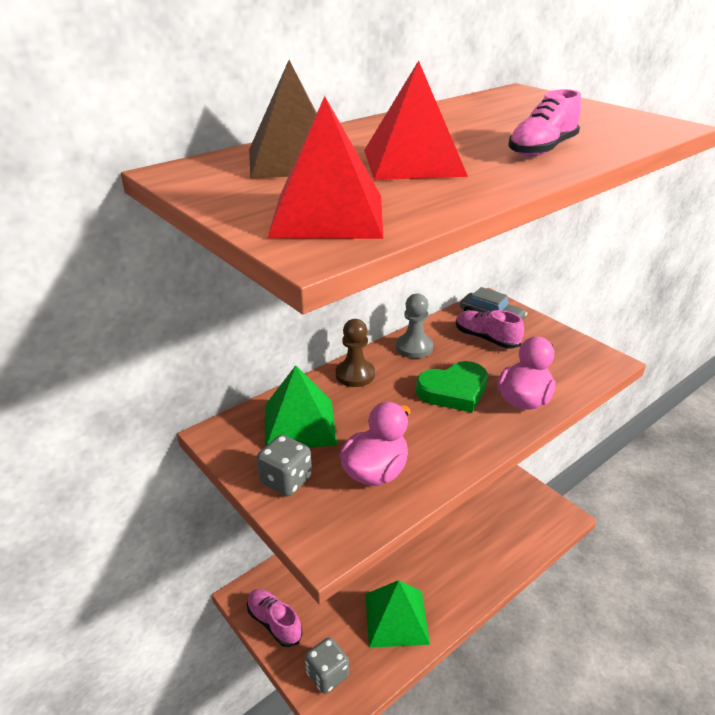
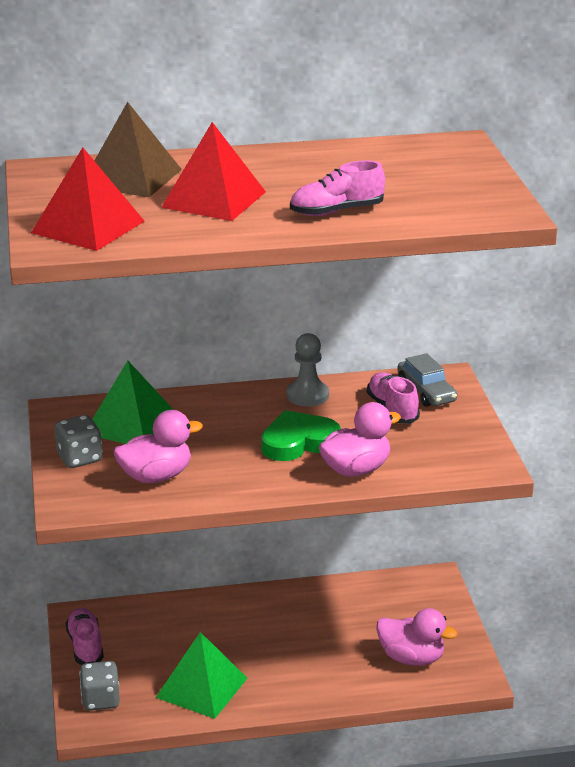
camera: 30 degrees right, 5 degrees down
brown pawn [336,319,375,387] -> none
green heart [416,361,488,413] -> green heart turned 150 degrees clockwise [261,410,341,461]
none -> pink duck [376,608,457,666]

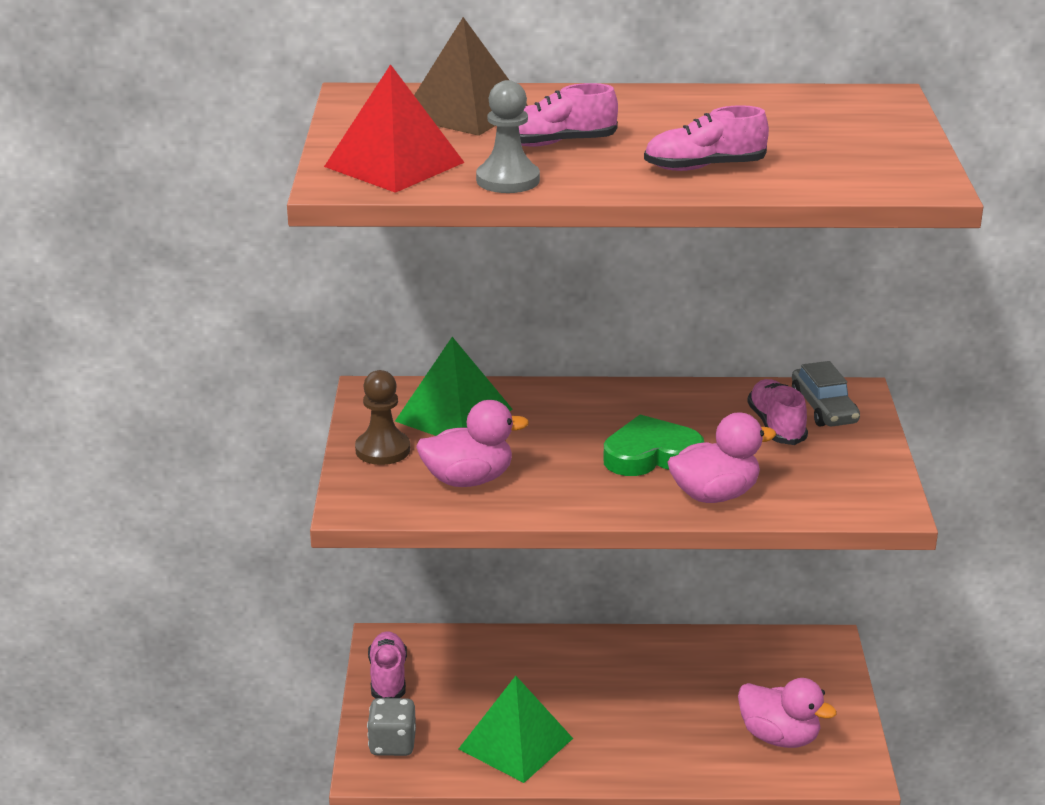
camera: 10 degrees right, 0 degrees up
grey dice [55,415,103,468] -> brown pawn [355,370,410,465]
red pyramid [161,122,266,221] -> pink shoe [519,83,618,147]
grey pawn [287,333,329,407] -> grey pawn moved to [476,80,540,193]

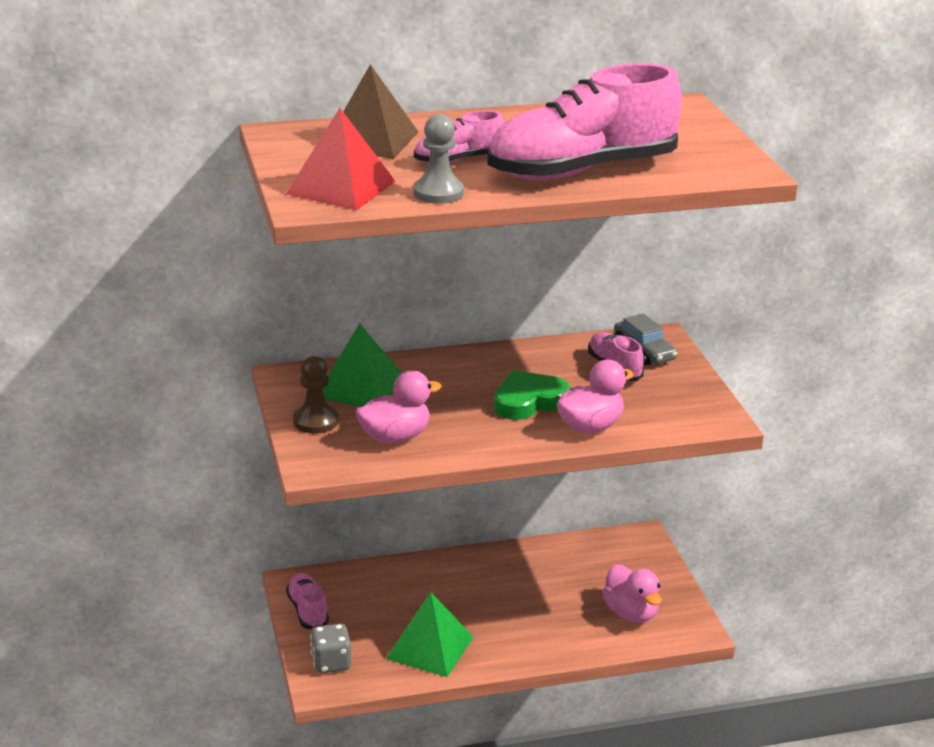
camera: 15 degrees left, 0 degrees up
pink shoe [644,105,769,171] -> pink shoe [487,63,682,180], size x2.13
pink duck [738,678,837,748] -> pink duck turned 45 degrees clockwise [602,564,662,623]

